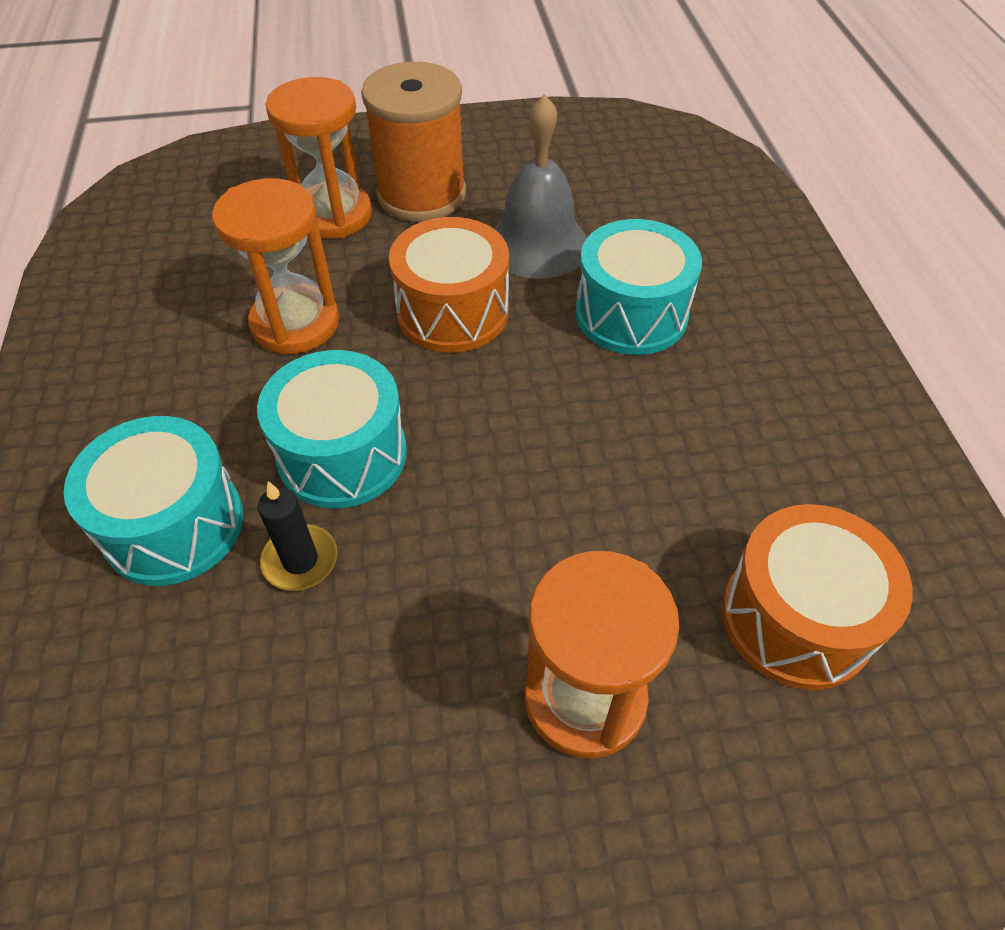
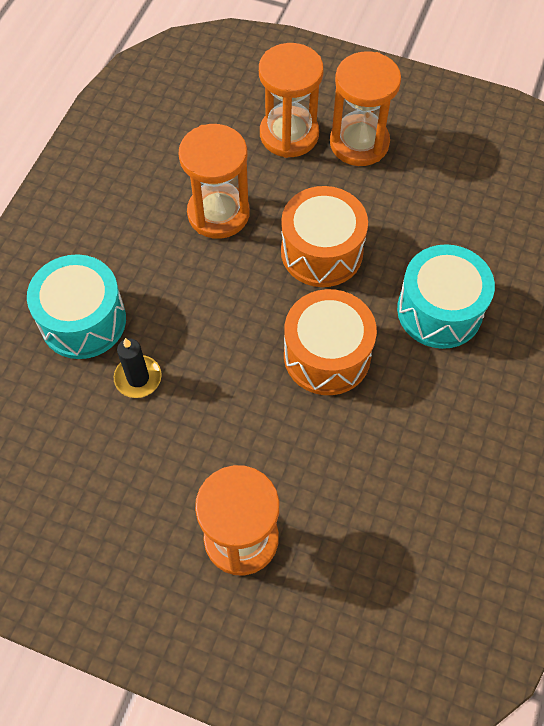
camera: 30 degrees right, 10 degrees up
turquoise drum [257,350,407,508] -> none
orange spool [361,62,466,221] -> orange hourglass [330,51,401,166]
grey bell [494,94,587,279] -> none
orange drum [722,504,913,690] -> orange drum moved to [284,289,377,395]

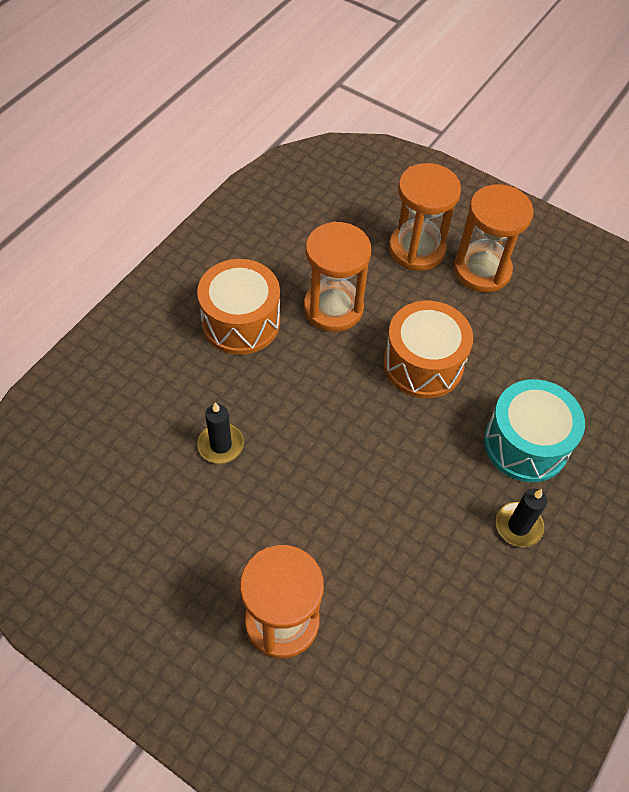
camera: 10 degrees right, 5 degrees down
turquoise drum [27,254,126,359] -> none
orange drum [284,289,377,395] -> orange drum moved to [197,259,280,355]
none -> black candle [496,489,547,547]

